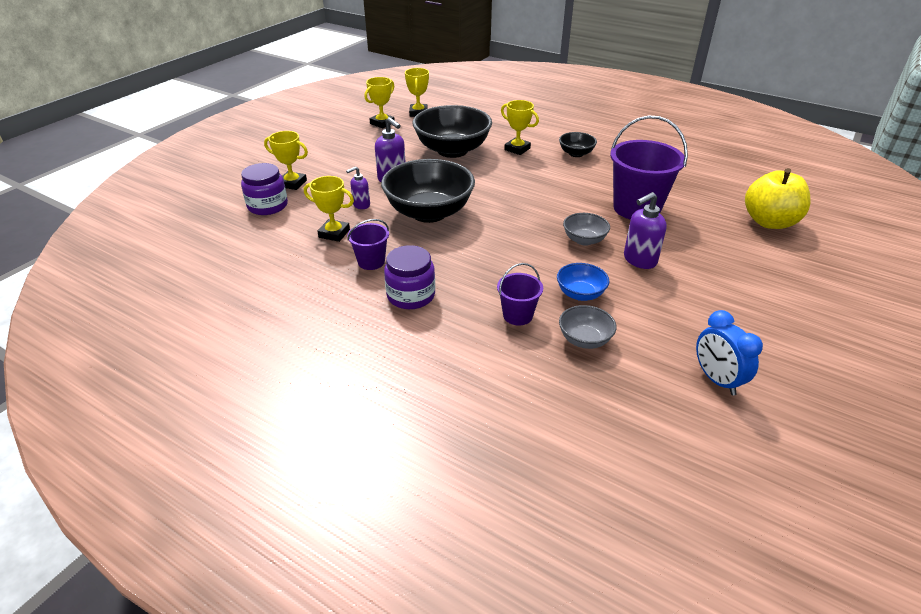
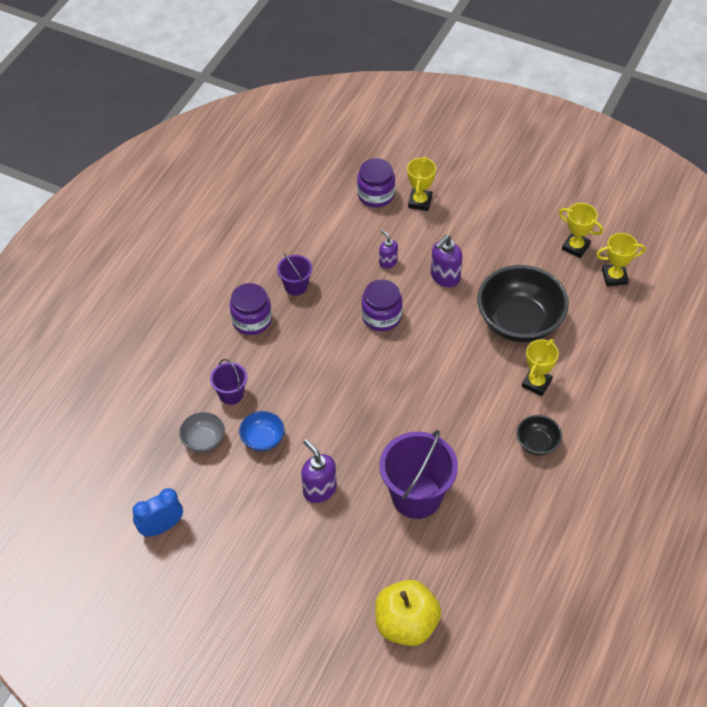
camera: 85 degrees right, 15 degrees up
yellow trophy [304,176,354,242] -> none
black bowl [381,159,475,223] -> purple jar [361,279,403,331]
grey bowl [563,213,610,246] -> none

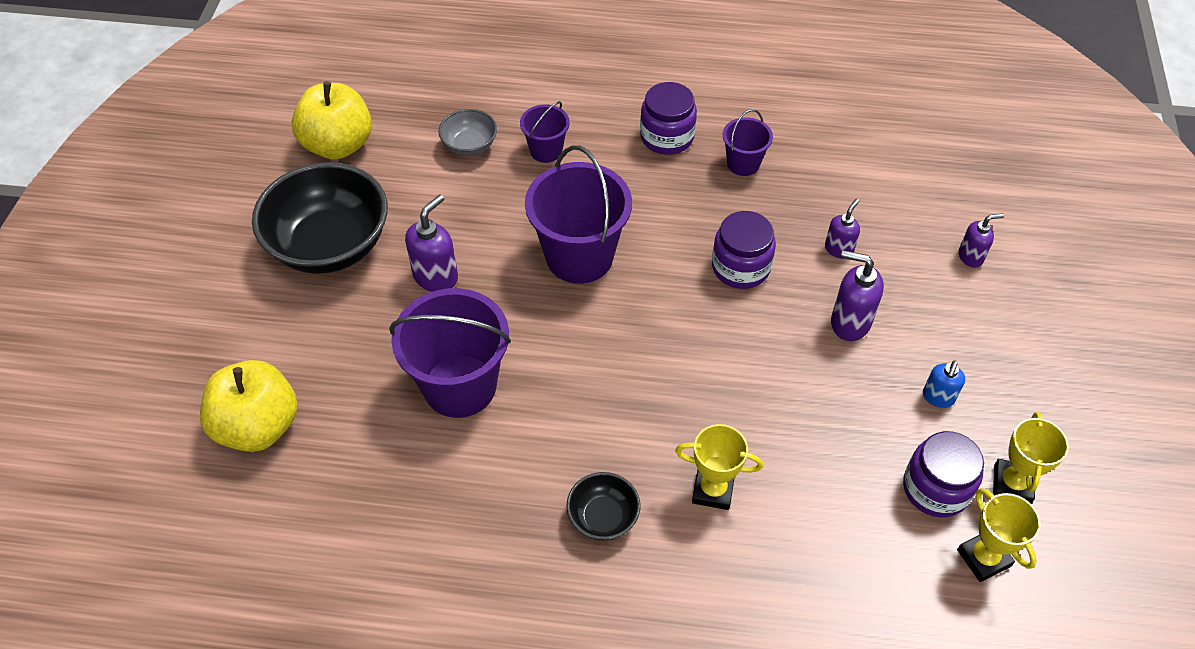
camera: 70 degrees right, 0 degrees up
blue clock [132,488,183,537] -> yellow apple [291,81,372,160]
blue bowl [239,411,285,451] -> none
purple jar [357,158,395,207] -> purple jar moved to [903,431,984,517]
yellow trophy [407,156,436,211] -> purple soap dispenser [959,213,1004,268]
black bowl [477,265,569,342] -> black bowl moved to [252,162,388,274]
none -> purple bucket [525,145,632,284]
none -> blue soap dispenser [923,360,965,408]

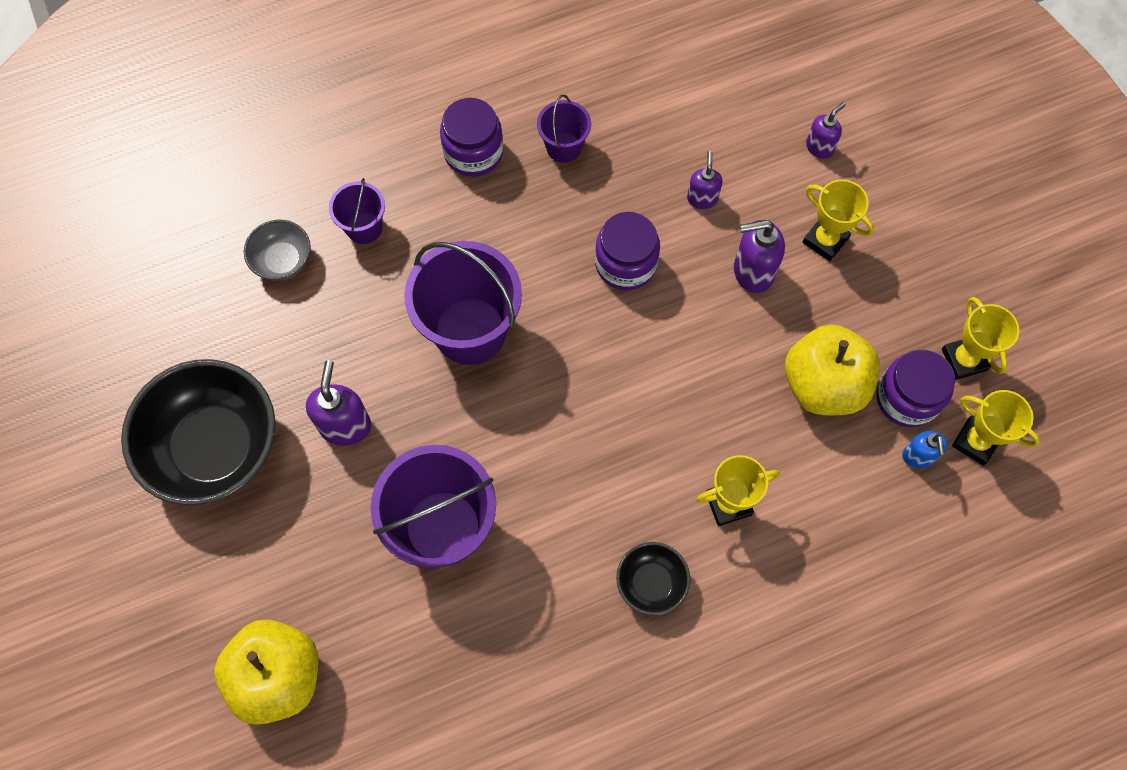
camera: 30 degrees left, 15 degrees up
yellow apple [291,81,372,160] -> yellow apple moved to [785,325,880,415]
blue soap dispenser [923,360,965,408] -> blue soap dispenser moved to [902,431,948,468]
none -> yellow trophy [802,179,874,261]

